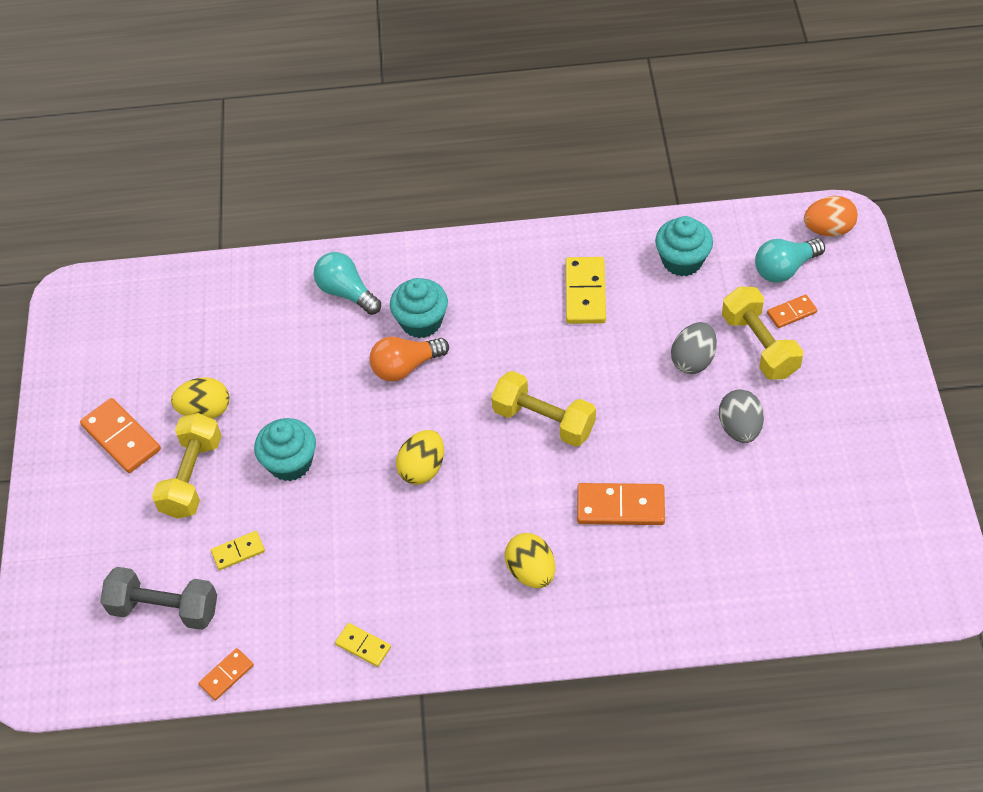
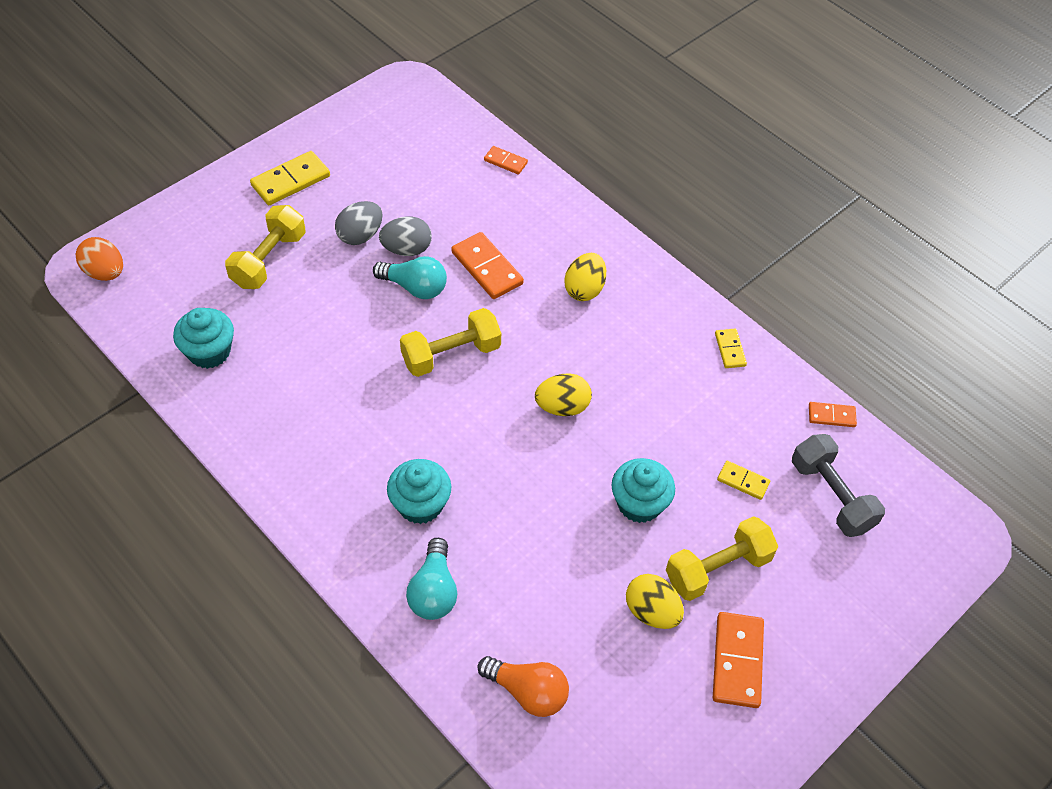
camera: 135 degrees left, 0 degrees up
orange light bulb [370,337,449,382] -> orange light bulb moved to [477,656,569,717]
yellow dumbbell [491,371,596,447] -> yellow dumbbell turned 75 degrees clockwise [400,308,501,377]
yellow domino [565,257,606,324] -> yellow domino moved to [250,151,330,205]
grey egg [671,322,717,374] -> grey egg moved to [379,216,432,256]
turquoise light bulb [755,238,825,283] -> turquoise light bulb moved to [373,256,447,299]
orange domino [767,295,817,328] -> orange domino moved to [484,146,528,174]

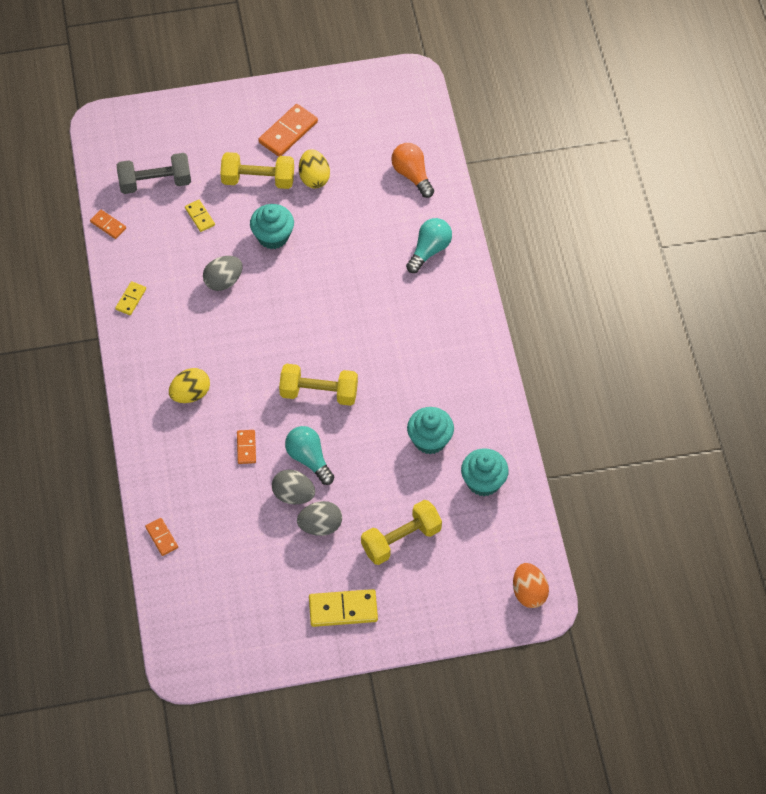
camera: 145 degrees left, 5 degrees up
turquoise cupcake [387,459,452,524] -> turquoise cupcake moved to [407,407,454,454]
orange domino [451,232,524,299] -> orange domino [237,430,256,464], size x0.57
yellow egg [535,373,592,416] -> none
grey dumbbell [792,434,885,537] -> grey dumbbell turned 75 degrees clockwise [117,153,191,194]
none -> grey egg [203,256,243,291]

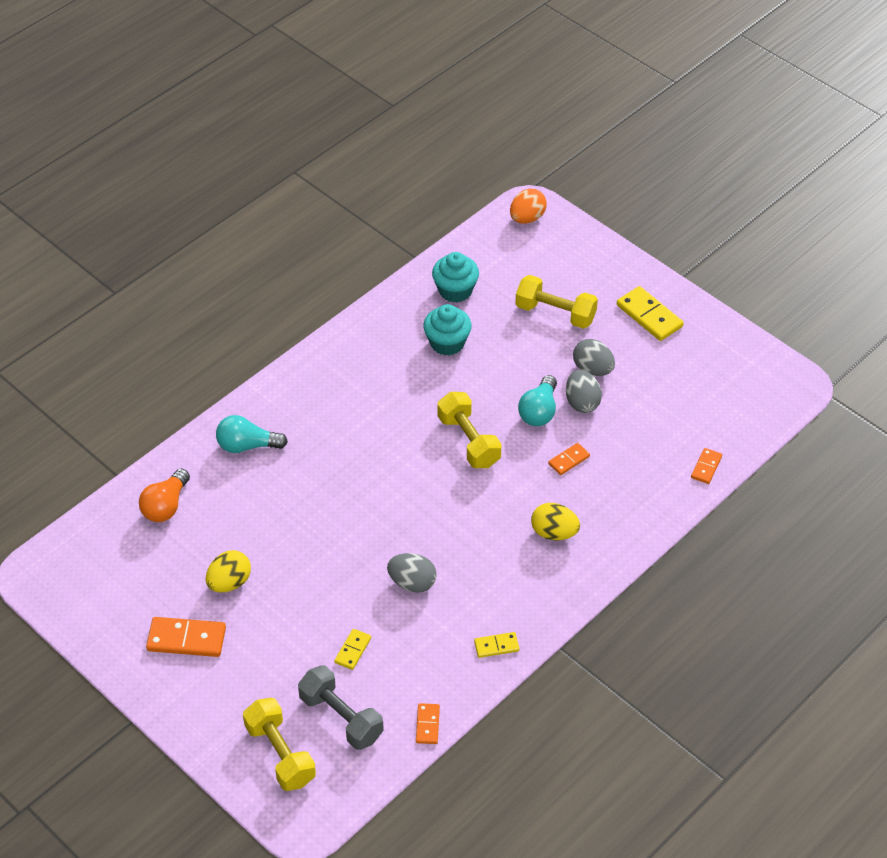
camera: 125 degrees left, 10 degrees down
yellow dumbbell [220,152,294,189] -> yellow dumbbell moved to [243,698,316,791]
turquoise cupcake [250,204,294,249] -> none

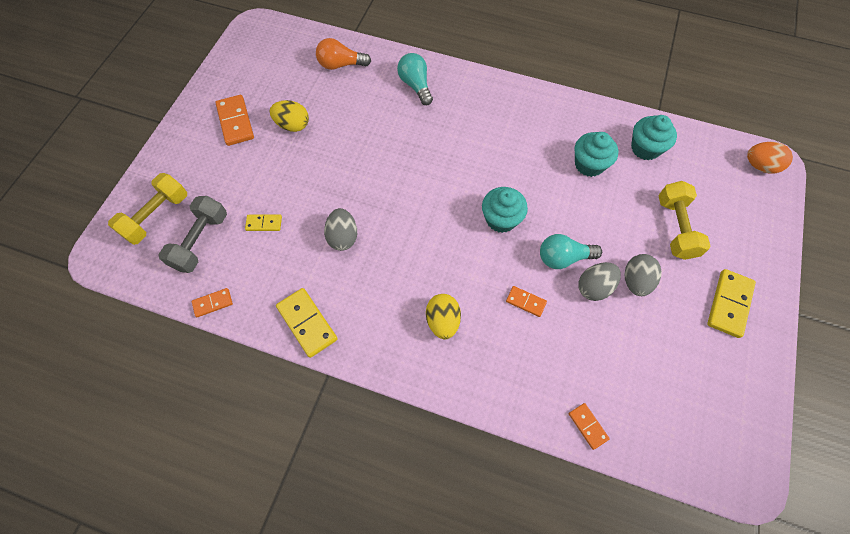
camera: 65 degrees right, 15 degrees up
yellow dumbbell [438,392,502,468] -> turquoise cupcake [482,187,528,233]
yellow domino [474,632,519,658] -> yellow domino [276,288,338,358], size x1.76
orange domino [691,448,722,484] -> orange domino turned 60 degrees clockwise [569,403,610,450]

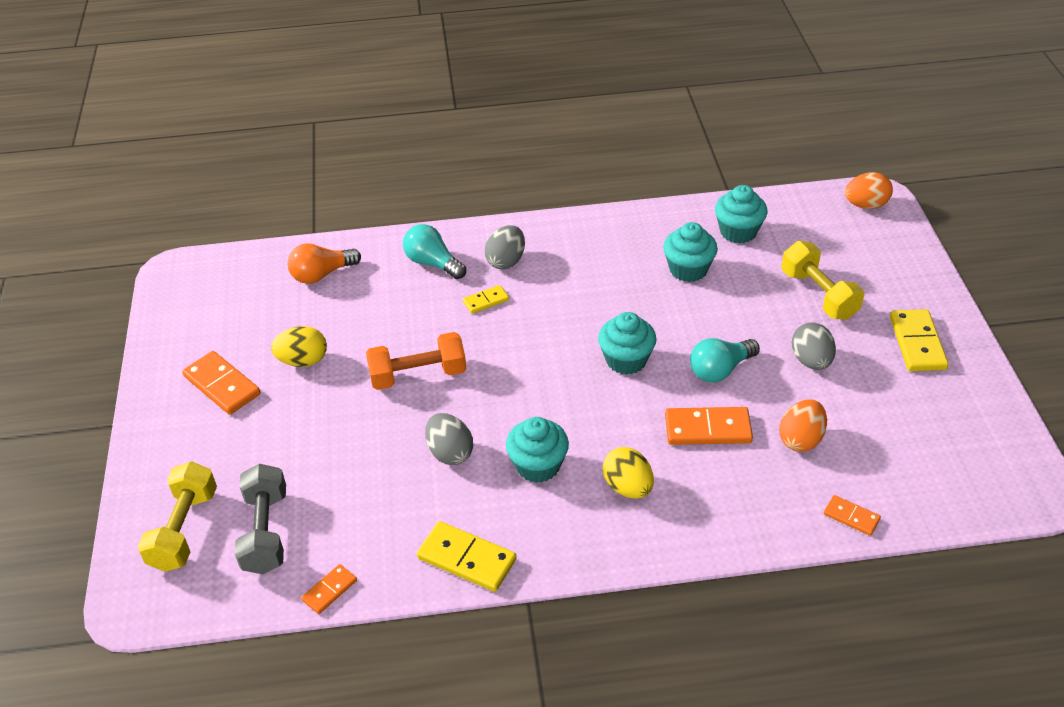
camera: 25 degrees left, 20 degrees down
yellow domino [245,215,282,231] -> yellow domino moved to [463,285,509,314]
orange domino [506,286,547,317] -> orange domino [665,407,753,445], size x1.76
grey egg [578,262,621,301] -> grey egg moved to [485,225,525,269]
none -> orange dumbbell [366,332,466,390]
none -> turquoise cupcake [506,417,569,483]
none -> orange egg [779,399,827,452]

